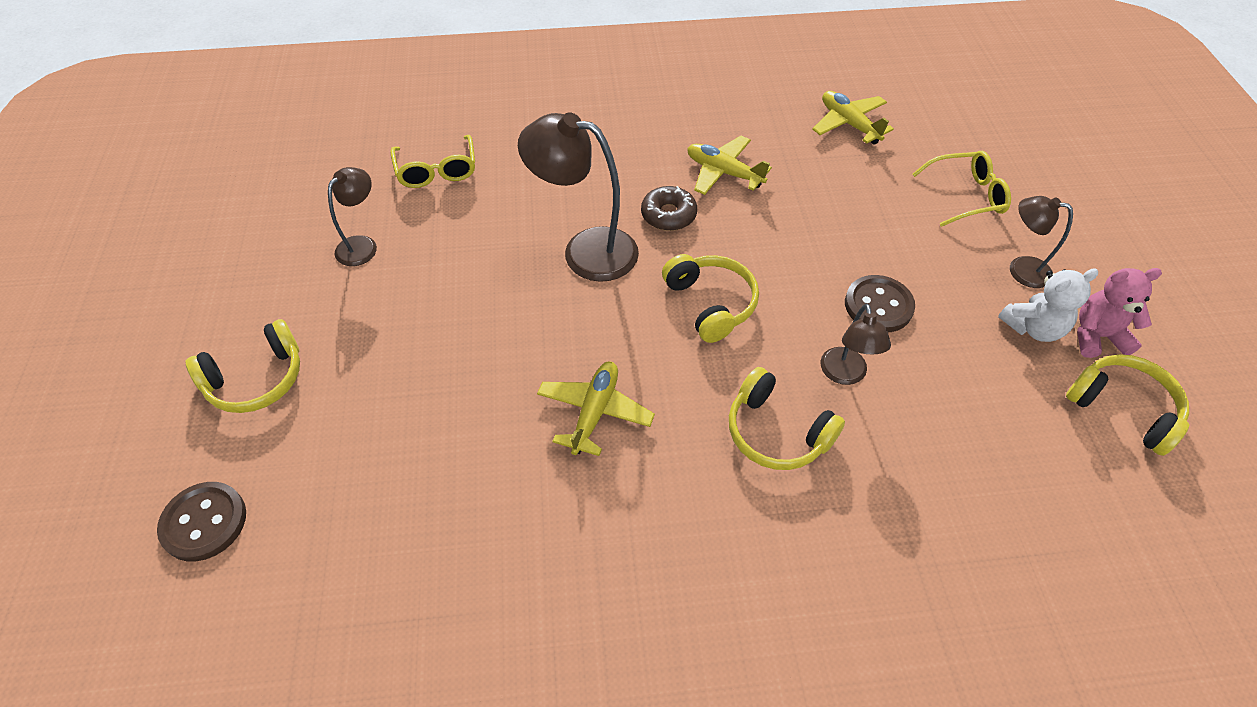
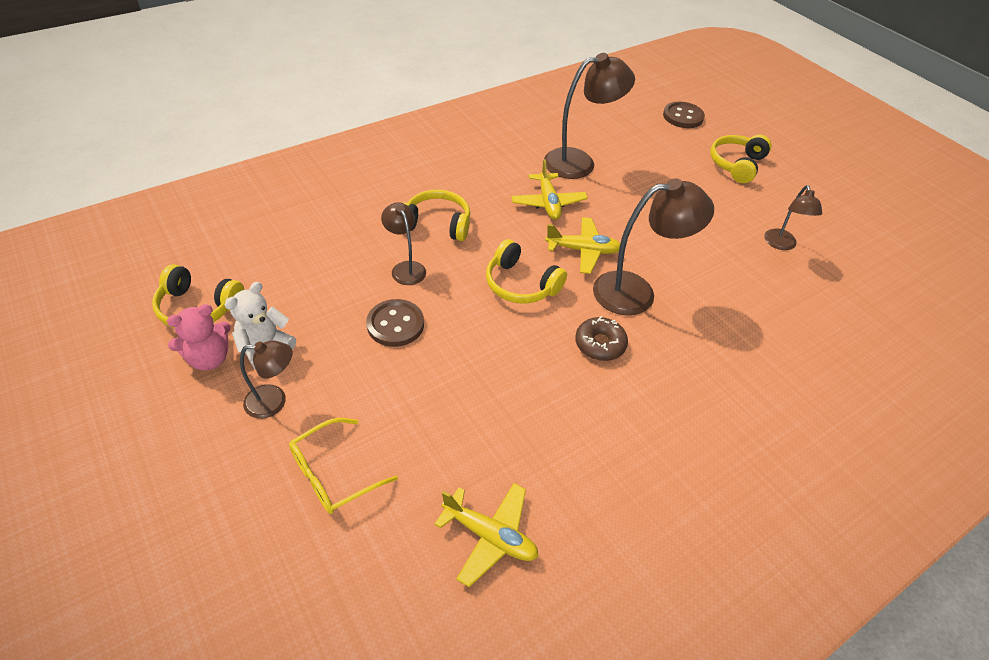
camera: 150 degrees right, 5 degrees down
yellow glasses [390,135,475,188] -> none
yellow plane [687,136,772,195] -> yellow plane moved to [545,217,620,274]
none -> brown lamp [544,53,635,179]

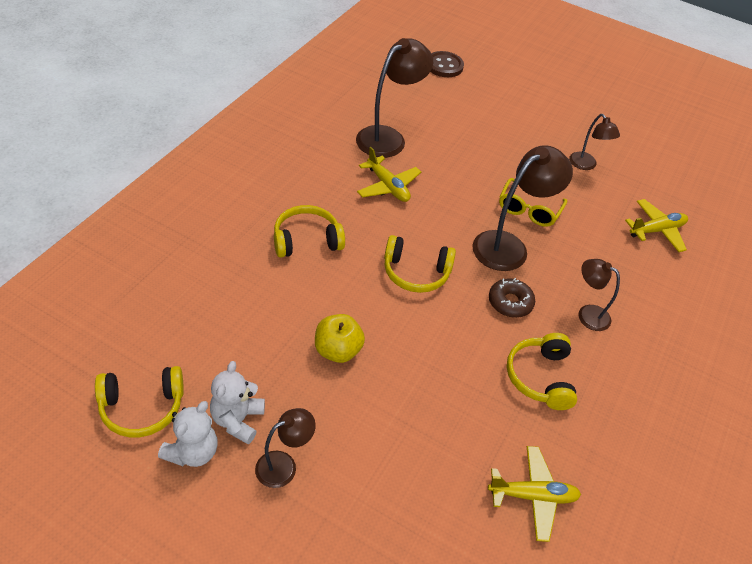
camera: 30 degrees left, 0 degrees up
pink teddy bear [167,304,231,370] -> white teddy bear [158,401,218,467]
yellow glasses [289,418,398,514] -> yellow glasses moved to [499,178,567,227]
brown button [366,299,424,347] -> yellow apple [315,314,365,363]
brown lamp [381,202,426,285] -> brown lamp moved to [578,259,620,331]
yellow plane [545,217,620,274] -> yellow plane moved to [625,199,688,252]
yellow headphones [710,135,772,183] -> yellow headphones moved to [507,333,577,410]

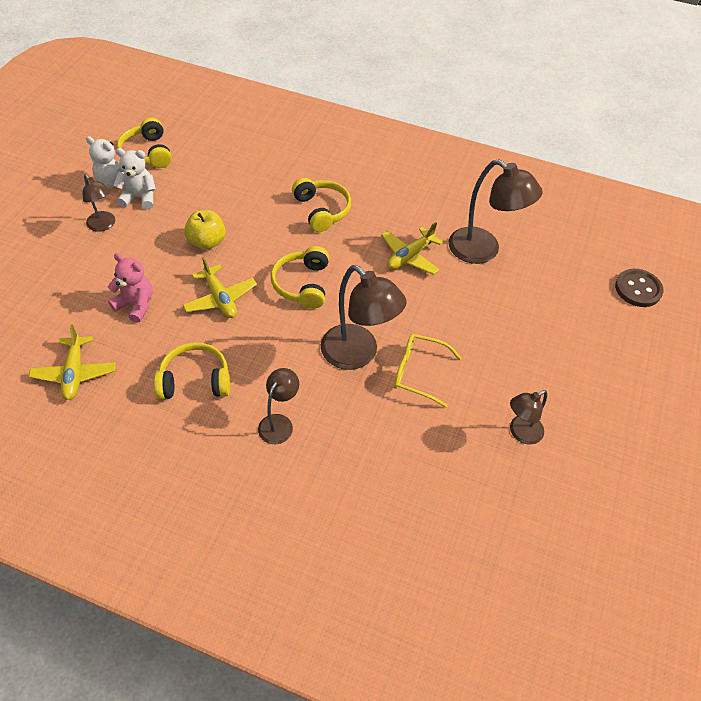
camera: 85 degrees right, 5 degrees up
brown donut [489,278,535,318] -> none
yellow plane [625,199,688,252] -> yellow plane moved to [182,257,257,318]
none -> pink teddy bear [108,253,153,323]

